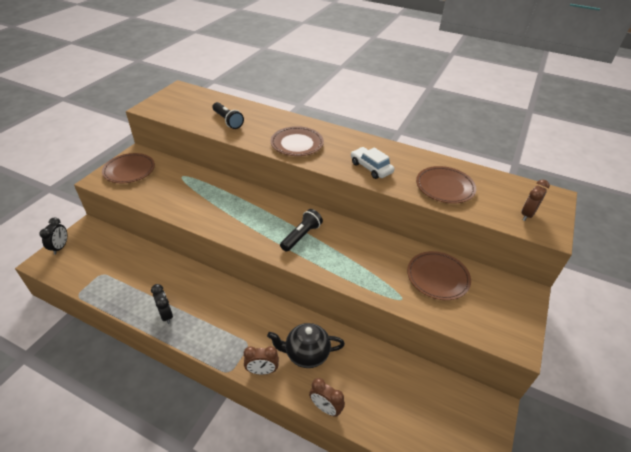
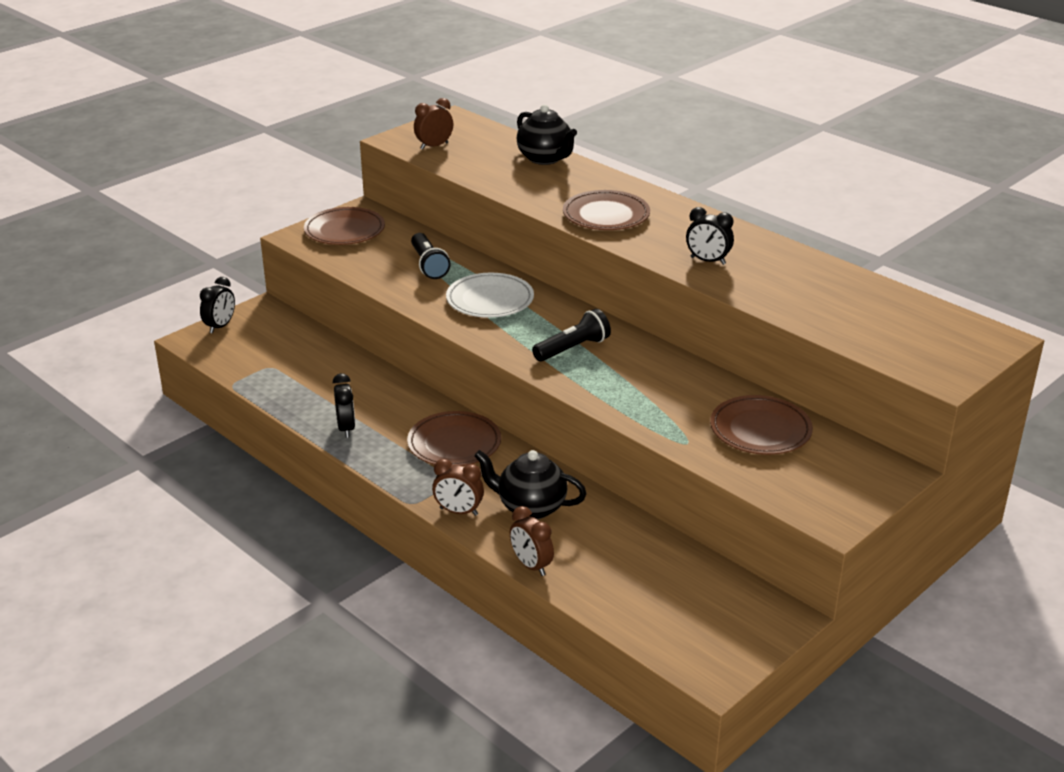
camera: 20 degrees right, 10 degrees down
black flashlight [212,102,244,129] -> black flashlight moved to [411,233,451,279]
white car [351,147,394,179] -> black clock [686,207,734,265]
brown plate [416,166,476,204] -> brown plate moved to [407,411,501,466]
brown clock [521,180,550,221] -> brown clock moved to [414,98,453,150]
none -> white plate [446,273,534,318]
none -> black teapot [517,104,577,165]

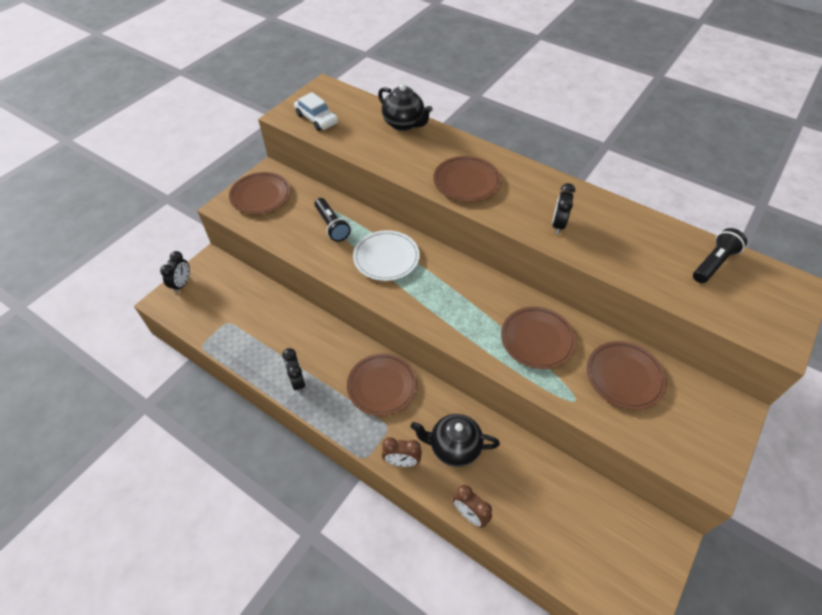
camera: 10 degrees left, 20 degrees up
brown clock [414,98,453,150] -> white car [294,92,338,131]
black flashlight [532,309,611,361] -> black flashlight moved to [693,228,747,283]
black clock [686,207,734,265] -> black clock turned 90 degrees clockwise [552,183,575,234]
none -> brown plate [501,307,576,369]

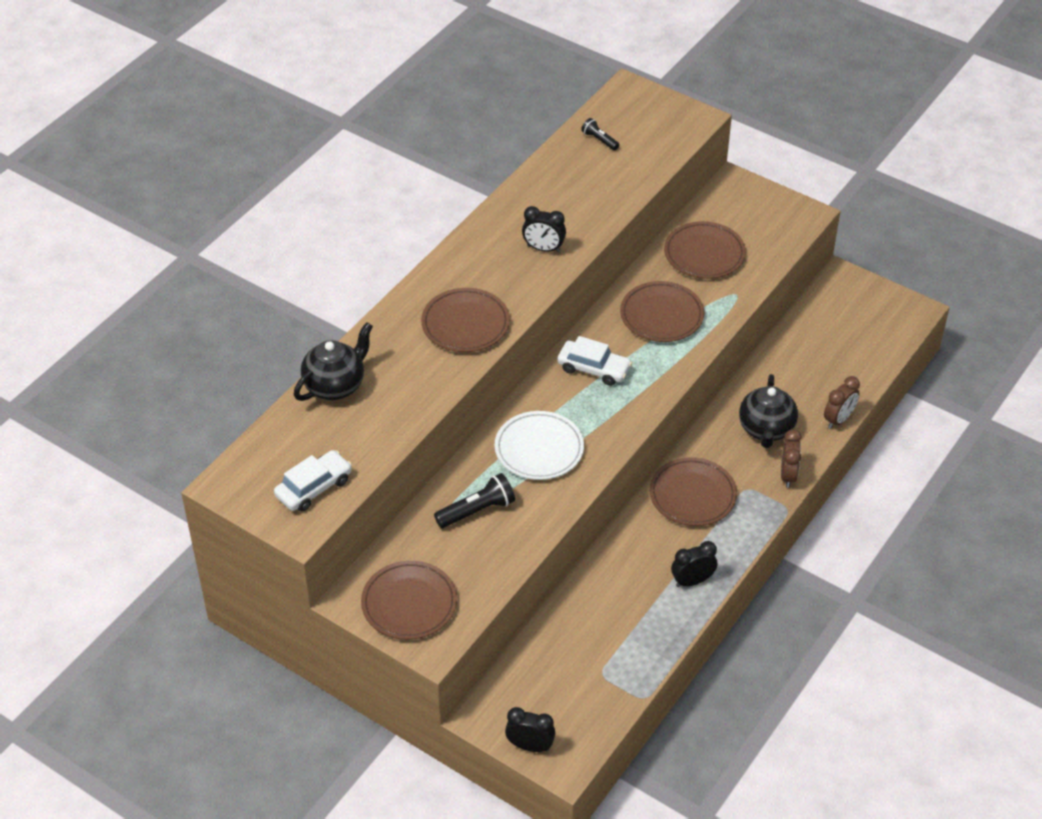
camera: 90 degrees left, 5 degrees down
black flashlight [693,228,747,283] -> black flashlight [581,118,619,150], size x0.59
none -> white car [557,336,632,386]

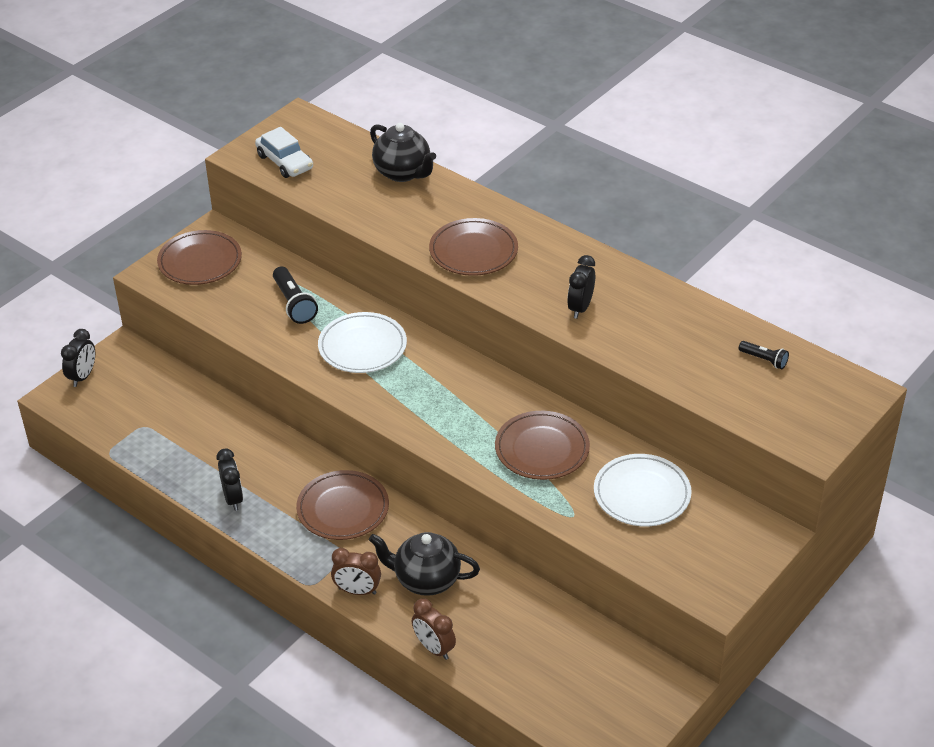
camera: 95 degrees right, 5 degrees down
white car [557,336,632,386] -> none
black flashlight [581,118,619,150] -> black flashlight turned 75 degrees clockwise [739,341,789,369]
brown plate [664,221,746,279] -> white plate [594,454,692,526]

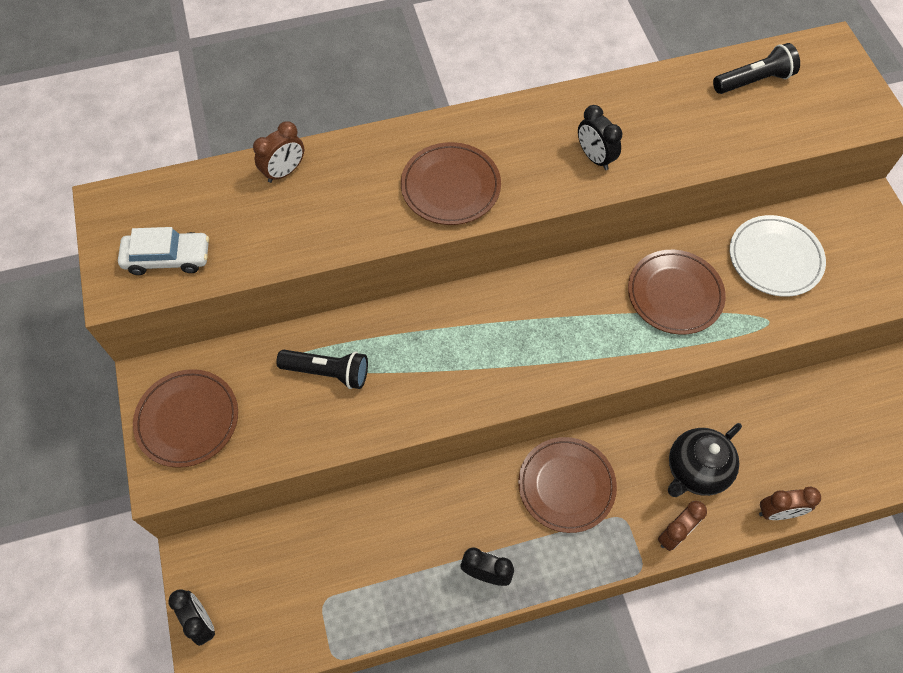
camera: 55 degrees left, 20 degrees up
white plate [318,312,407,373] -> none
black teapot [370,123,436,182] -> brown clock [253,121,304,183]
black flashlight [739,341,789,369] -> black flashlight [713,43,800,94], size x1.69

